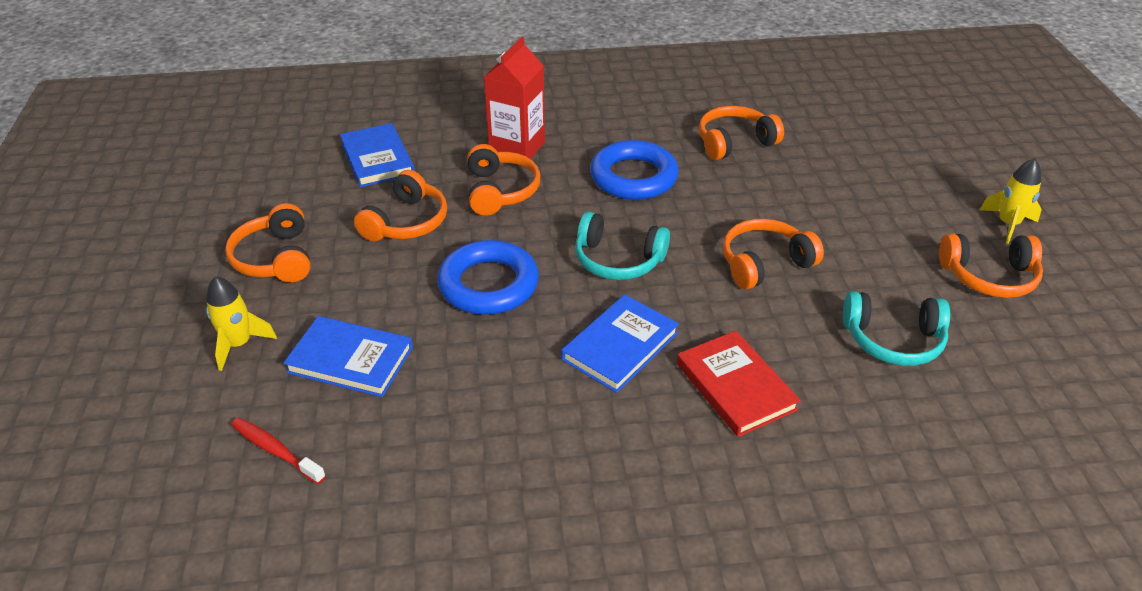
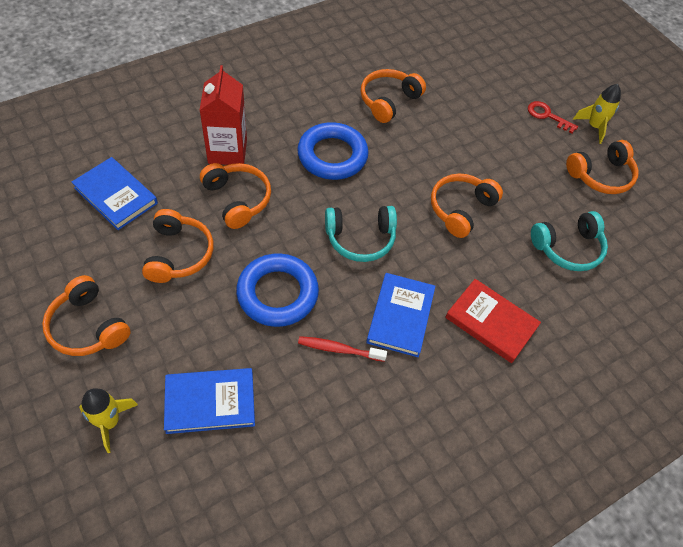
camera: 30 degrees left, 15 degrees up
red toothbrush [231,417,326,484] -> red toothbrush moved to [298,336,387,362]
none -> red key [528,101,578,133]

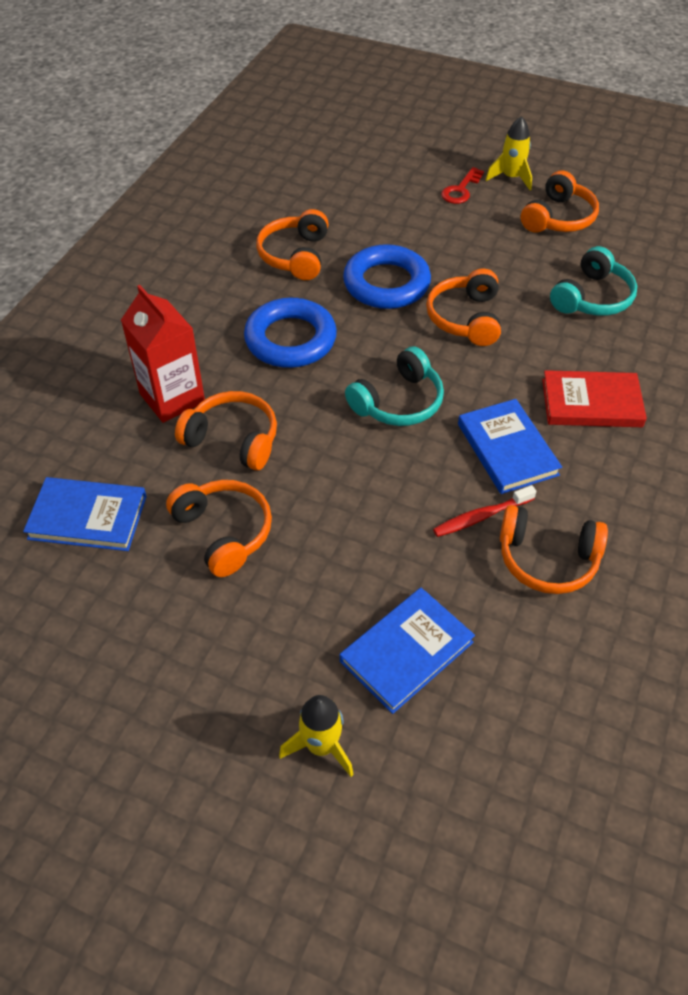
camera: 30 degrees left, 5 degrees down
orange headphones [42,275,131,356] -> orange headphones moved to [500,505,608,594]
blue ring [236,253,319,327] -> blue ring moved to [343,244,431,309]
red key [528,101,578,133] -> red key turned 60 degrees counterclockwise [441,167,484,204]

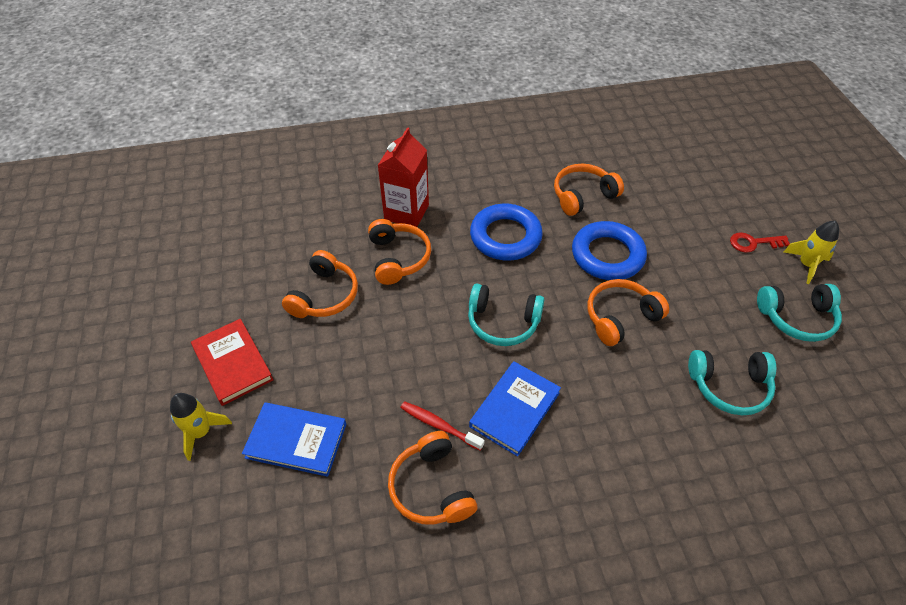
camera: 55 degrees right, 0 degrees up
blue book [23,477,147,551] -> none
orange headphones [521,170,599,233] -> turquoise headphones [757,284,842,342]
red book [542,370,647,427] -> red book moved to [191,319,274,406]

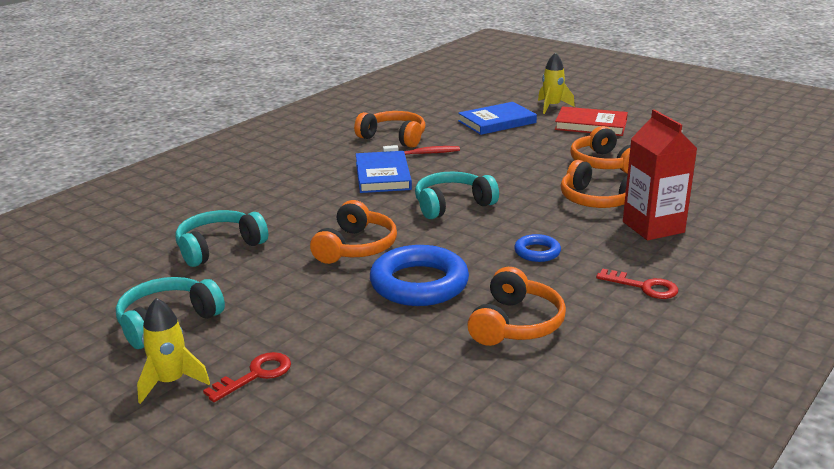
camera: 140 degrees right, 25 degrees down
blue ring [470,204,543,261] -> blue ring [514,234,561,262], size x0.50
none -> red key [596,269,678,299]

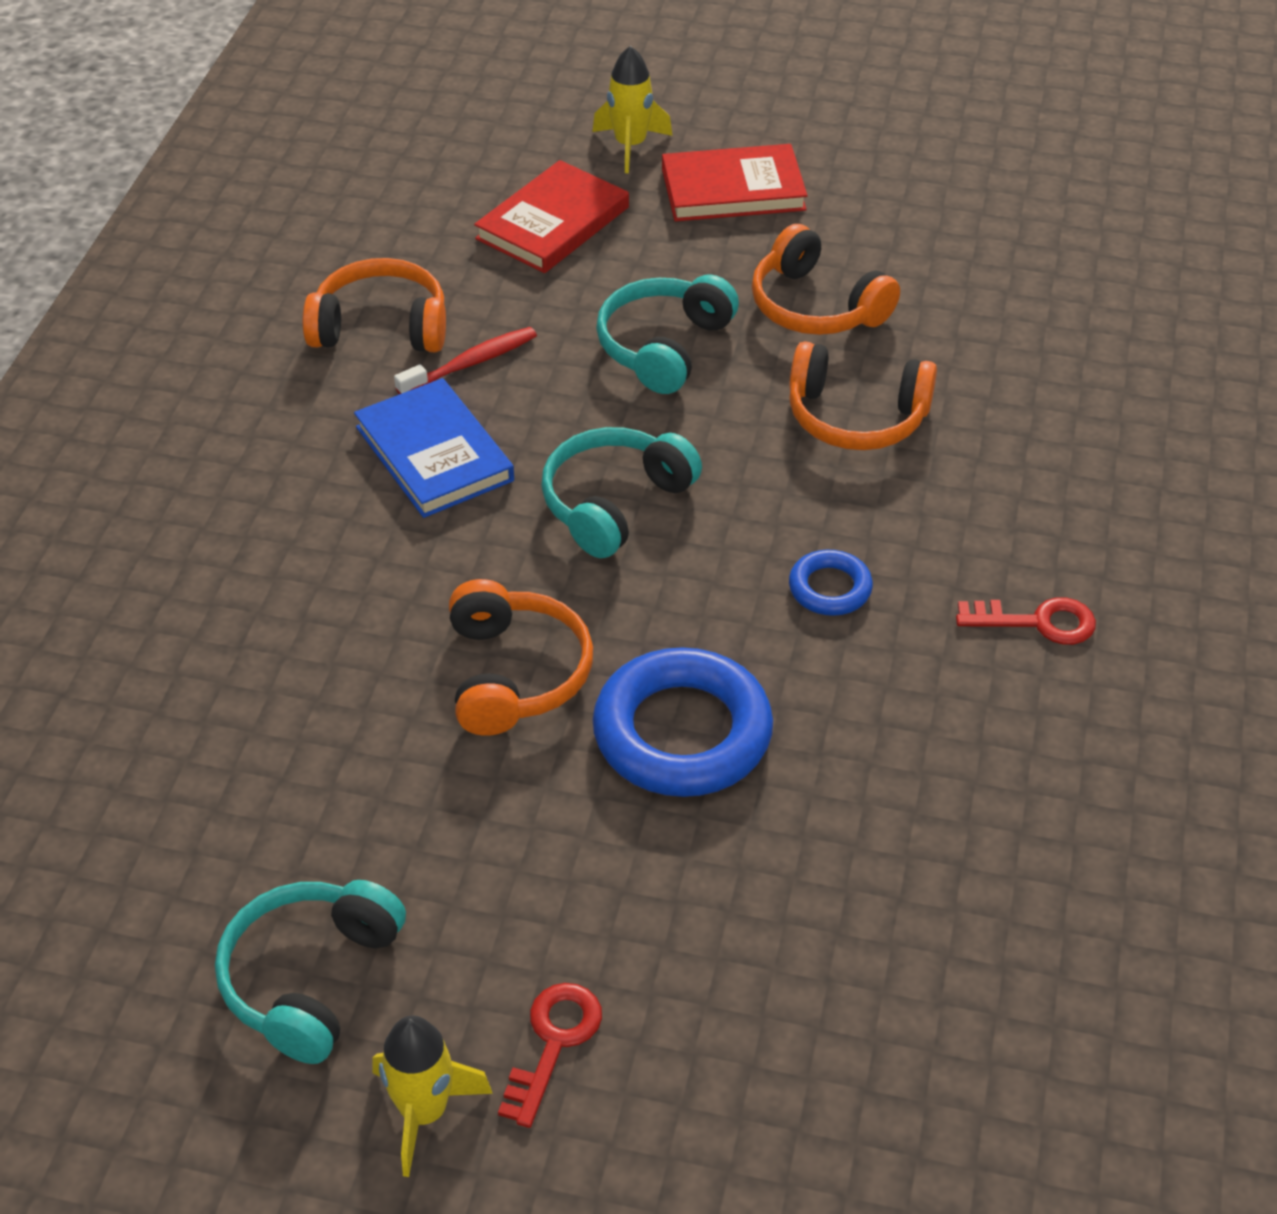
camera: 25 degrees left, 20 degrees up
turquoise headphones [175,210,268,267] -> turquoise headphones moved to [596,274,739,394]
blue book [458,102,537,135] -> red book [474,160,629,273]
orange headphones [467,267,566,346] -> none
red carton [623,110,697,240] -> none

